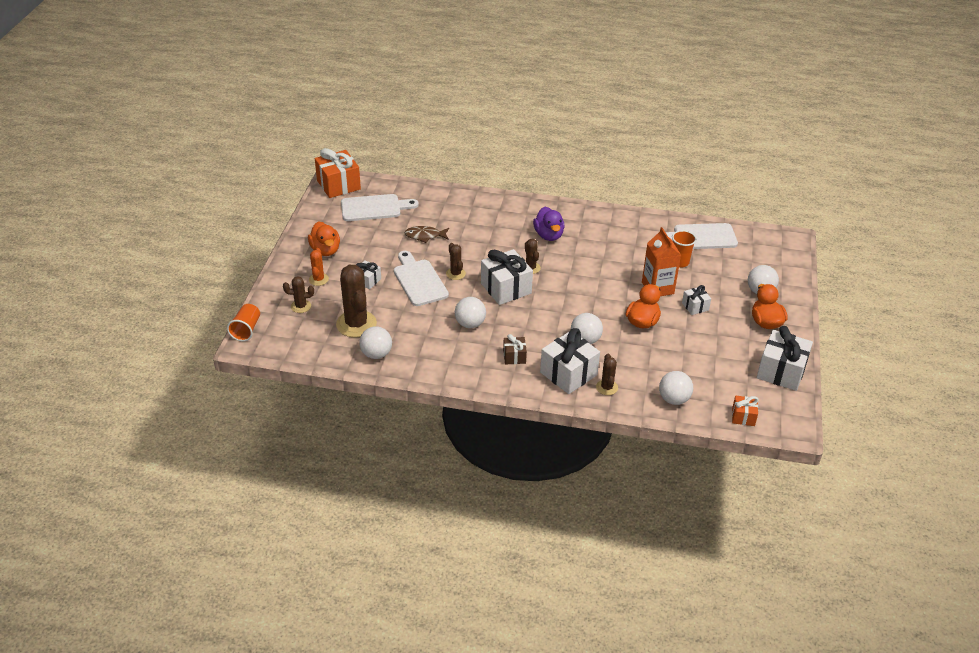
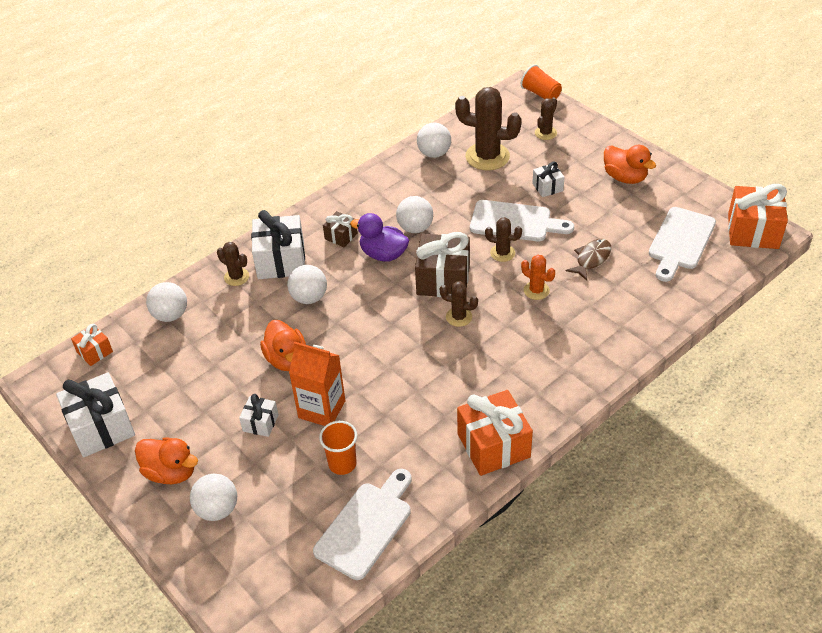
camera: 130 degrees right, 5 degrees up
orange duck [308,221,340,256] -> orange duck turned 150 degrees counterclockwise [604,145,656,184]
orange cactus [309,248,329,286] -> orange cactus moved to [521,255,555,300]
white gift [481,249,533,305] -> brown gift [415,232,470,297]
purple duck [533,207,564,241] -> purple duck moved to [350,213,409,261]
none -> orange gift [457,390,533,476]

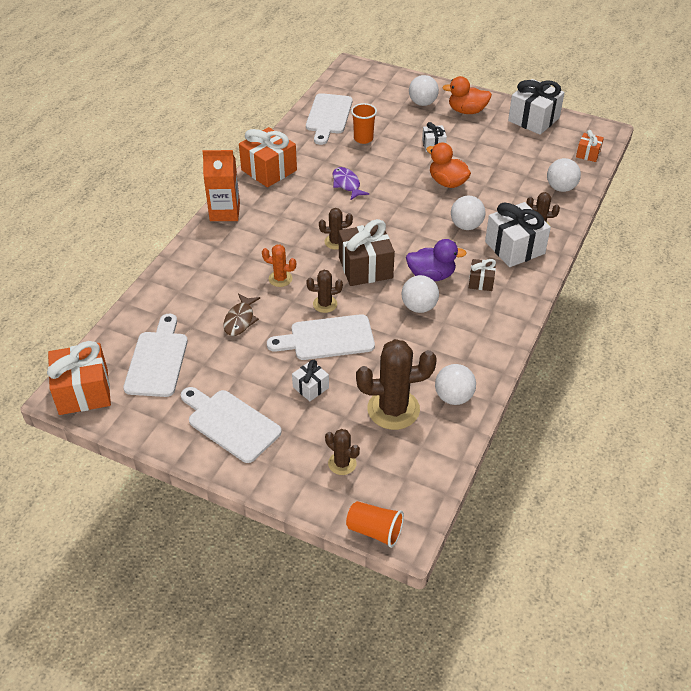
camera: 155 degrees right, 0 degrees up
orange carton [289,342,345,426] -> orange carton moved to [202,150,240,221]
brown cactus [535,97,557,140] -> brown cactus turned 60 degrees counterclockwise [325,429,360,475]
orange duck [604,145,656,184] -> white cutting board [181,387,282,463]
none -> purple fish [333,167,369,200]

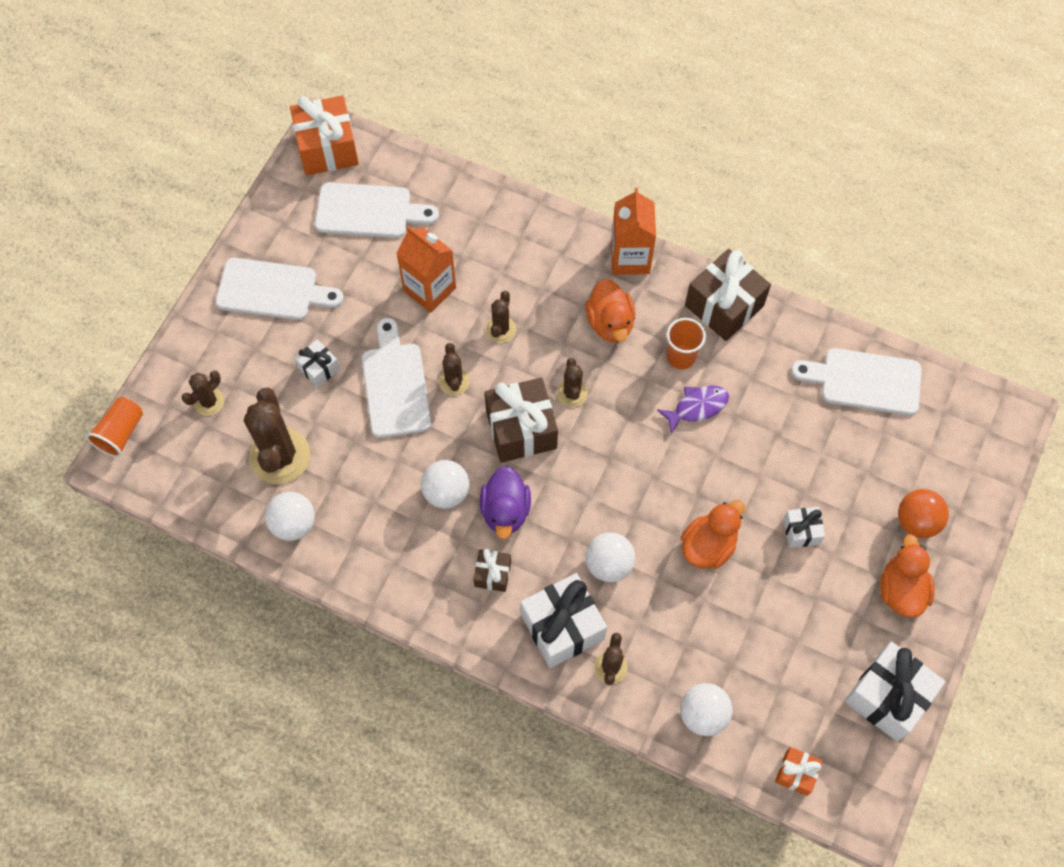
camera: 90 degrees right, 20 degrees up
white cutting board [181,387,282,463] -> white cutting board turned 60 degrees clockwise [215,258,343,320]
brown fish [223,293,260,336] -> orange carton [396,226,456,313]
orange gift [239,127,297,187] -> brown gift [685,249,771,341]
orange cactus [262,244,296,287] -> brown cactus [486,291,516,343]
orange cup [351,103,377,144] -> orange cup moved to [667,318,706,369]
white ball [409,75,439,106] -> orange ball [898,489,949,538]
none -> orange duck [586,279,635,342]

